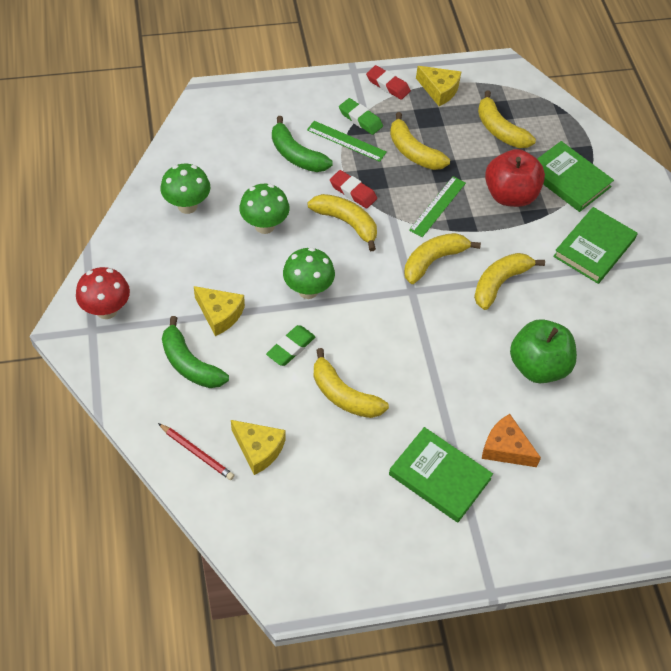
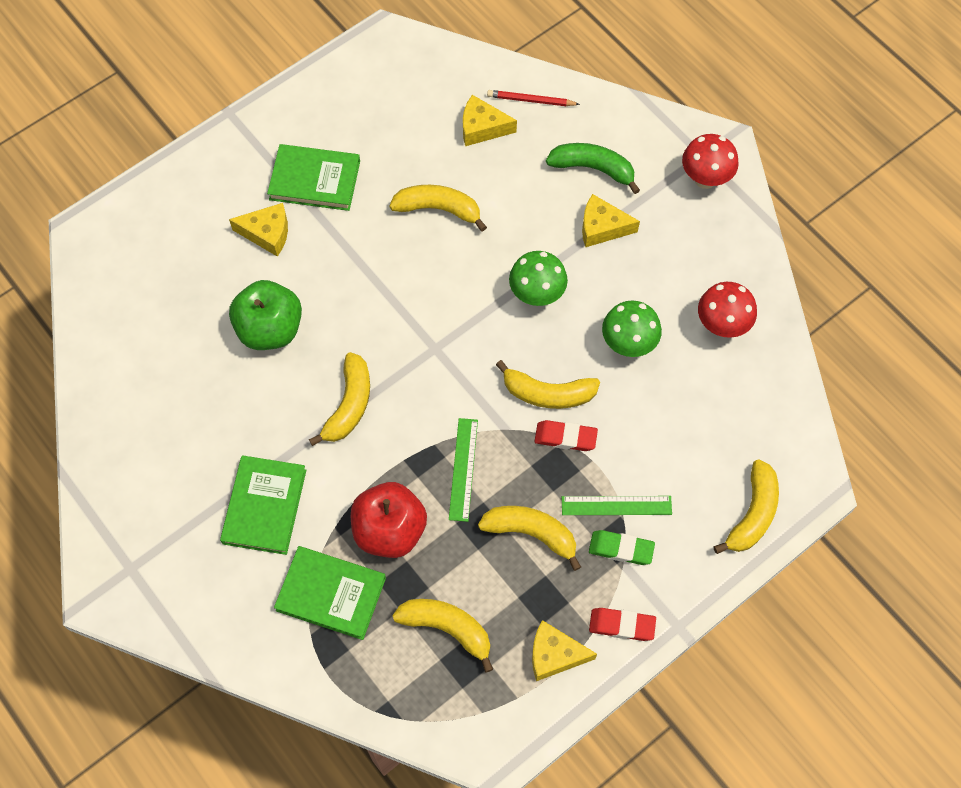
camera: 155 degrees right, 10 degrees up
green mushroom [160,164,210,214] -> red mushroom [698,282,757,338]
green eraser [266,325,316,366] -> none
green banana [272,116,333,172] -> none
yellow banana [404,233,481,284] -> yellow banana moved to [714,459,779,554]
orange cheese [482,414,541,467] -> yellow cheese [229,203,288,257]

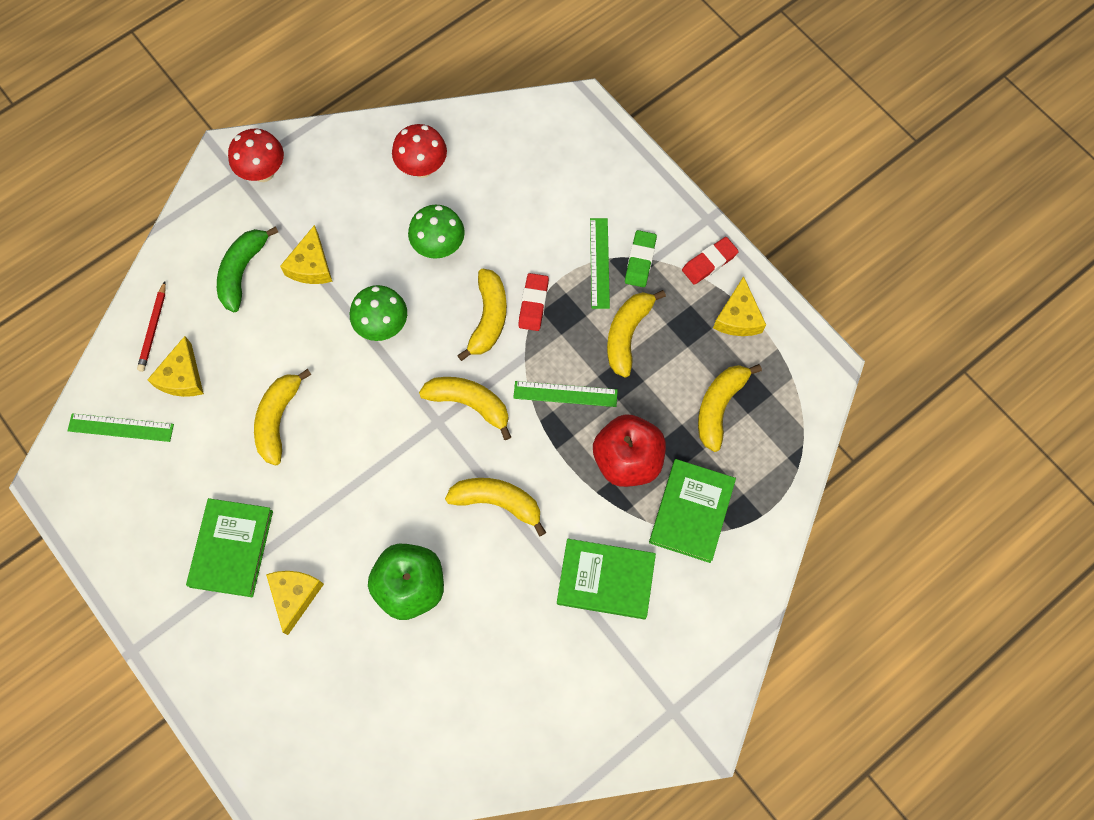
camera: 90 degrees left, 5 degrees up
red eraser [589,608,656,641] -> red eraser turned 45 degrees clockwise [682,237,739,285]
yellow banana [714,459,779,554] -> yellow banana moved to [419,377,511,440]
none -> green ruler [67,413,174,442]

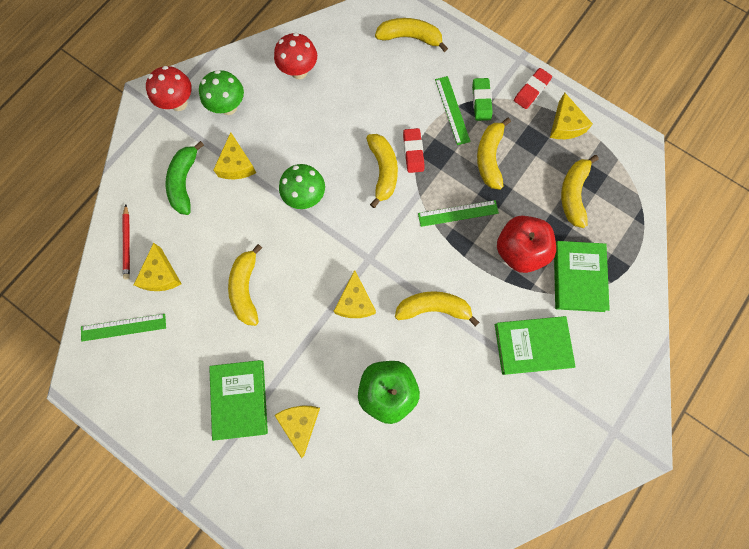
camera: 15 degrees left, 5 degrees up
green mushroom [408,205,465,259] -> green mushroom moved to [199,70,244,115]
yellow banana [419,377,511,440] -> yellow banana moved to [375,18,448,52]
none -> yellow cheese [334,270,376,318]

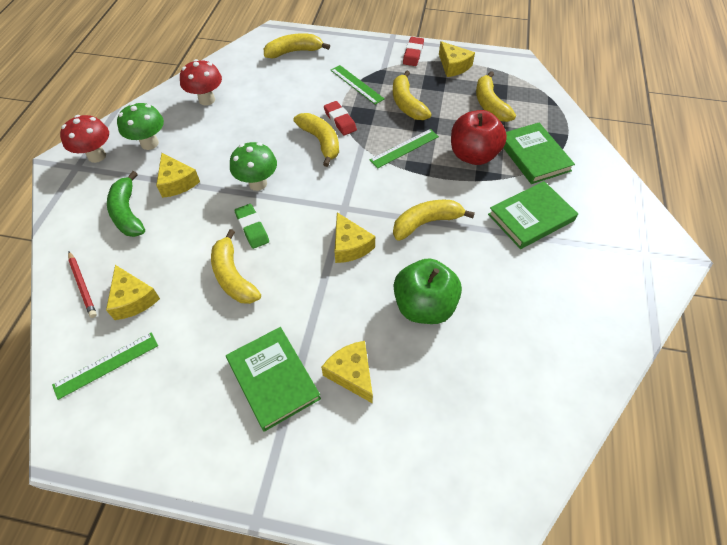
camera: 25 degrees left, 20 degrees down
green eraser [472,78,493,121] -> green eraser moved to [234,204,269,249]

